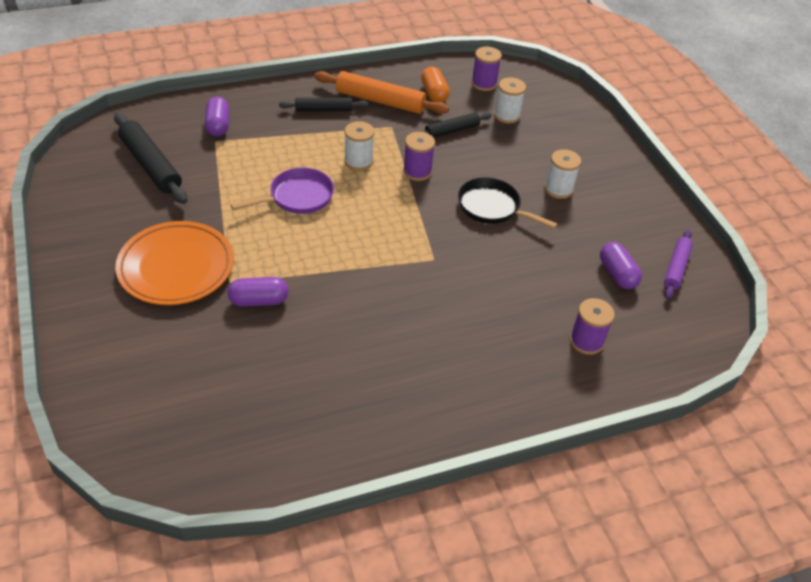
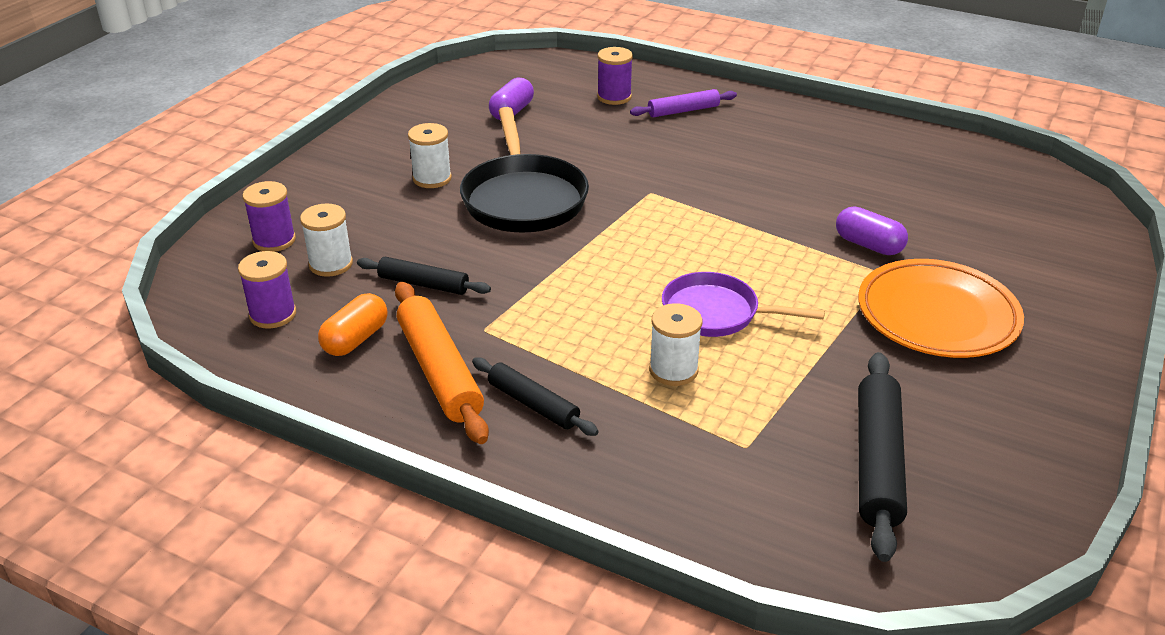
camera: 130 degrees left, 10 degrees down
purple capsule [205,97,229,136] -> none
white spool [344,121,375,171] -> white spool moved to [649,303,702,386]
purple spool [403,132,435,181] -> purple spool moved to [243,181,296,252]
black pan [458,177,557,229] -> black pan [460,107,589,233], size x1.53
purple rolling pin [664,230,693,299] -> purple rolling pin moved to [630,89,737,117]

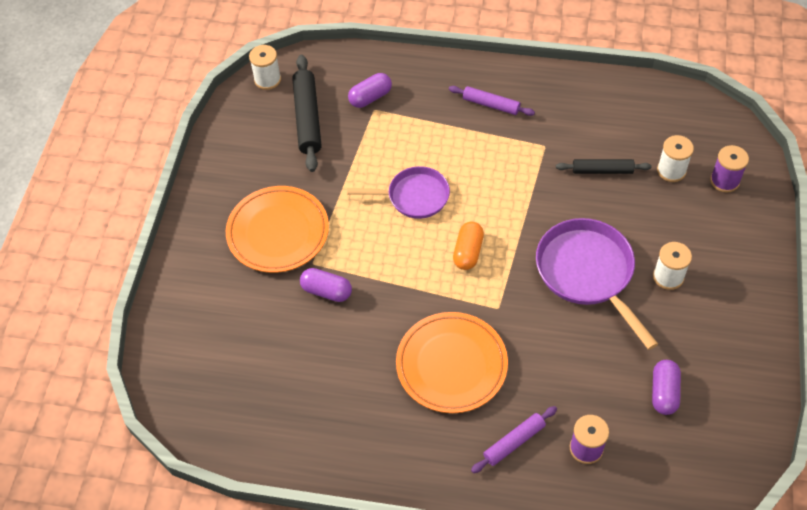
camera: 165 degrees right, 20 degrees up
purple spool [238,251,296,329] -> none
orange capsule [318,293,388,356] -> orange capsule moved to [453,221,484,270]
orange rolling pin [395,282,489,444] -> none
black pan [460,107,589,233] -> purple pan [536,218,658,350]
black rolling pin [472,357,599,436] -> purple rolling pin [449,86,535,116]
white spool [649,303,702,386] -> white spool moved to [249,45,281,90]
none -> purple capsule [348,73,392,108]
none -> orange plate [396,312,508,413]

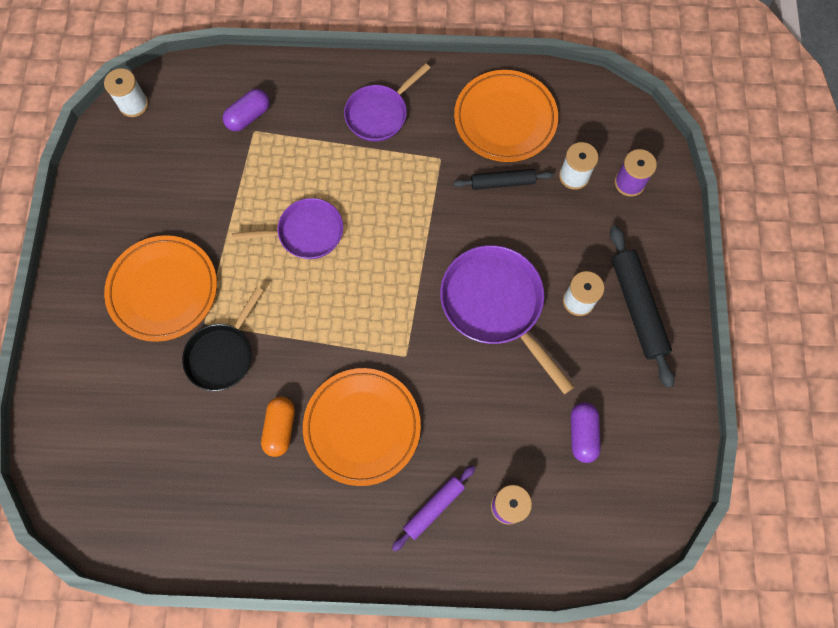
camera: 10 degrees left, 15 degrees up
black rolling pin [292,55,322,172] -> black rolling pin moved to [610,225,675,388]
purple capsule [300,268,352,302] -> black pan [182,287,264,391]
purple rolling pin [449,86,535,116] -> purple pan [344,63,430,142]
orange capsule [453,221,484,270] -> orange capsule moved to [261,397,295,457]
none -> orange plate [454,70,558,162]

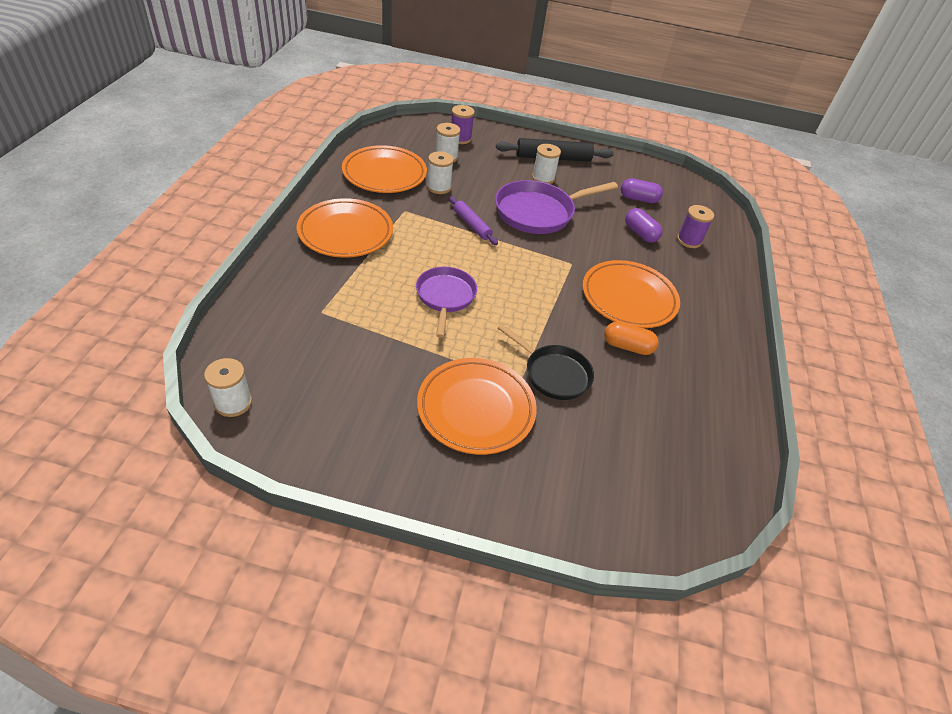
camera: 85 degrees left, 25 degrees down
purple capsule [223,89,270,131] -> purple capsule moved to [625,208,663,243]
purple pan [344,63,430,142] -> orange plate [297,198,393,258]
purple rolling pin [392,465,475,551] -> purple rolling pin moved to [449,196,498,245]
black rolling pin [453,169,554,190] -> white spool [427,151,454,194]

